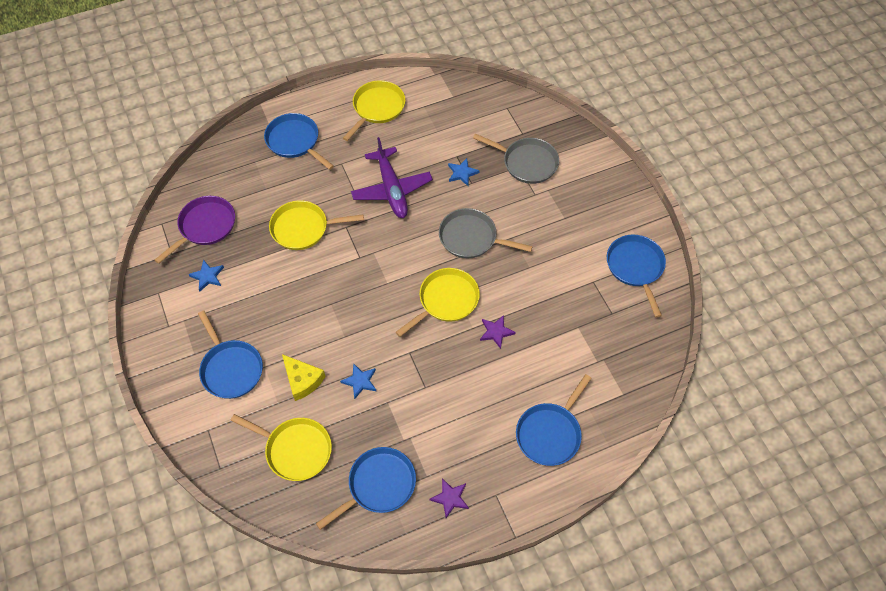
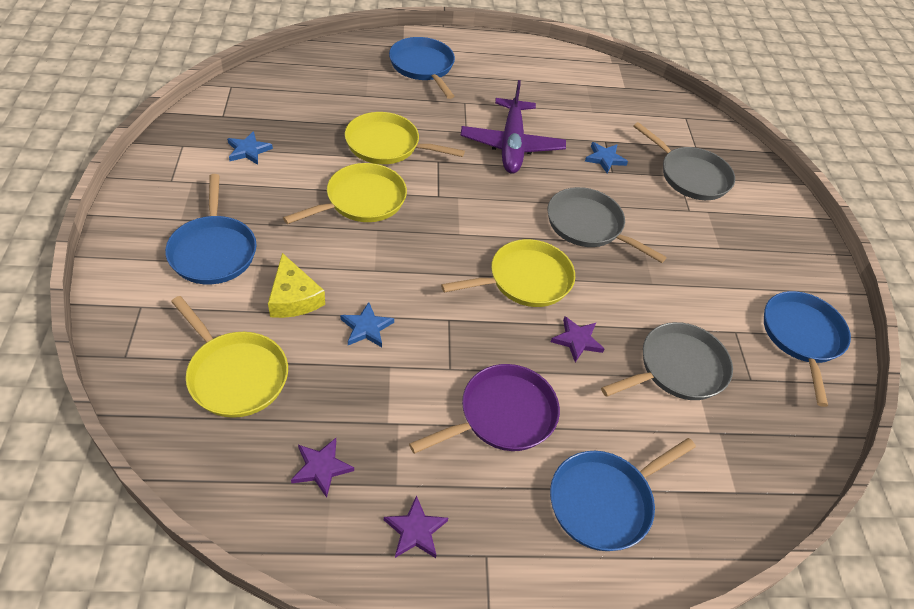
camera: 15 degrees right, 10 degrees down
purple pan [155,196,235,264] -> purple pan moved to [409,364,560,454]
blue pan [316,447,416,530] -> purple star [291,438,354,498]
yellow pan [343,80,405,141] -> yellow pan moved to [283,163,407,224]
none -> grey pan [601,322,733,400]

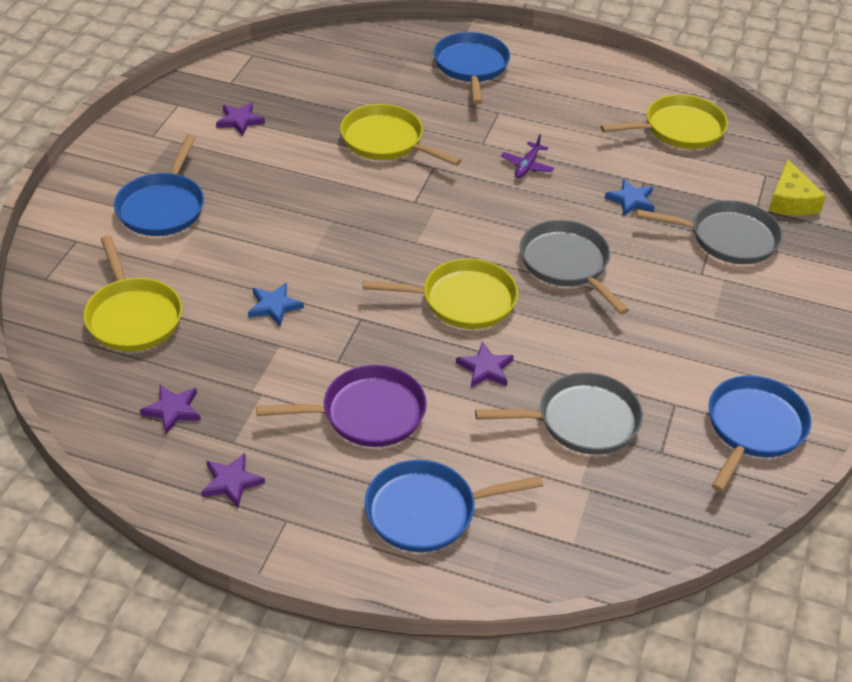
camera: 25 degrees right, 5 degrees down
blue star [227,131,273,165] -> purple star [216,102,265,136]
yellow cheese [268,253,325,318] -> yellow cheese moved to [769,159,826,215]
yellow pan [283,163,407,224] -> yellow pan moved to [601,95,728,149]
purple plane [460,80,566,173] -> purple plane [501,134,554,178], size x0.45
grey pan [633,122,735,200] -> grey pan turned 60 degrees counterclockwise [636,200,783,264]

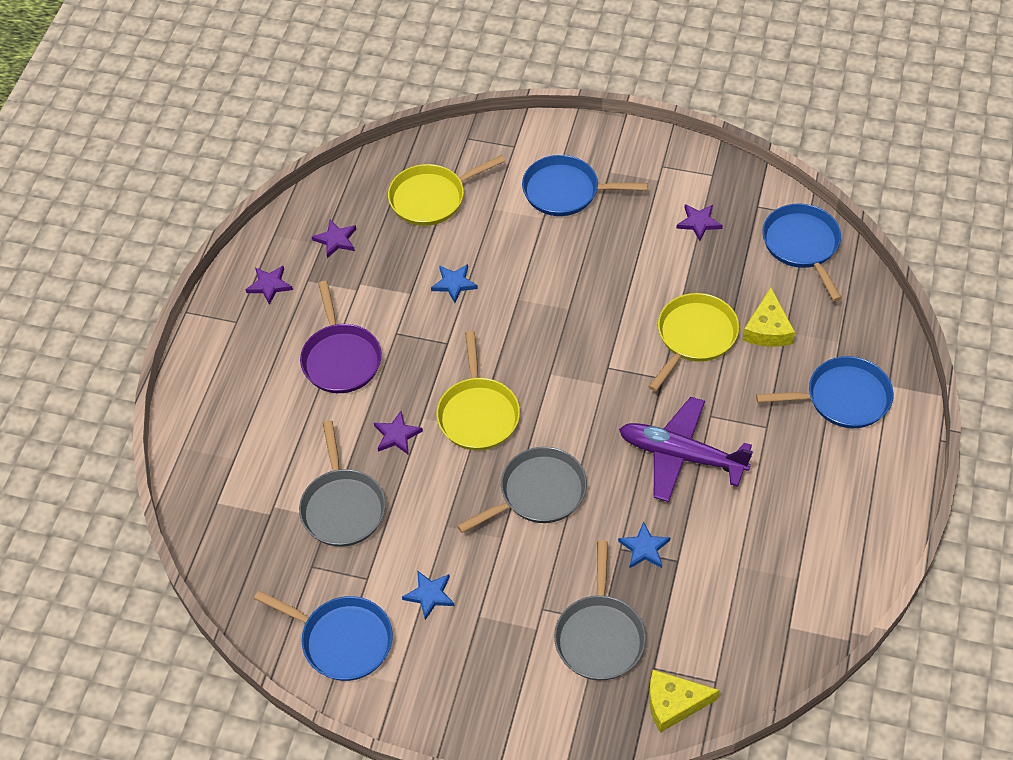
camera: 90 degrees right, 10 degrees up
blue pan [365,460,543,552] -> blue pan moved to [762,204,842,301]
purple plane [501,134,554,178] -> purple plane [619,397,753,502], size x2.23
yellow pan [601,95,728,149] -> none
none -> blue star [402,570,455,620]
none -> yellow cheese [743,288,795,347]

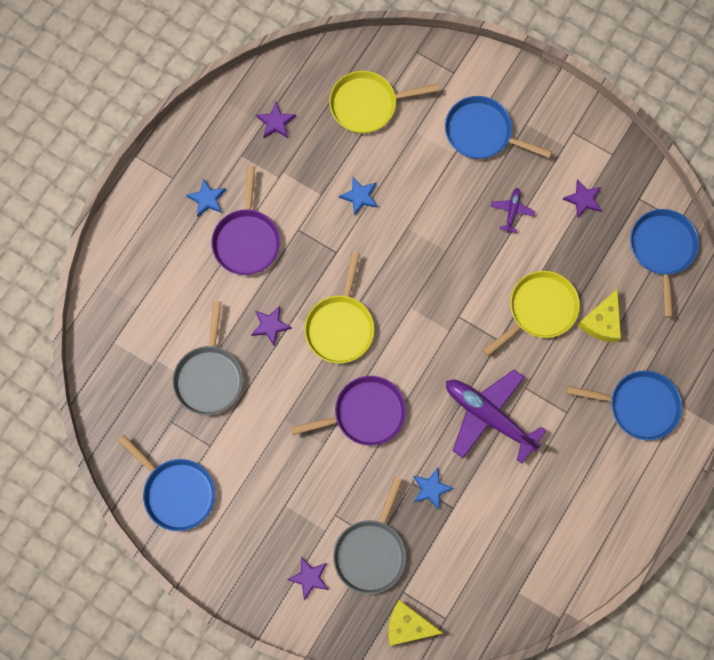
camera: 15 degrees right, 20 degrees up
purple star [245,265,293,305] -> purple star moved to [287,557,329,600]
blue star [402,570,455,620] -> blue star moved to [186,178,226,217]
grey pan [457,447,587,533] -> purple pan [290,376,406,446]
none -> purple plane [491,188,535,233]

